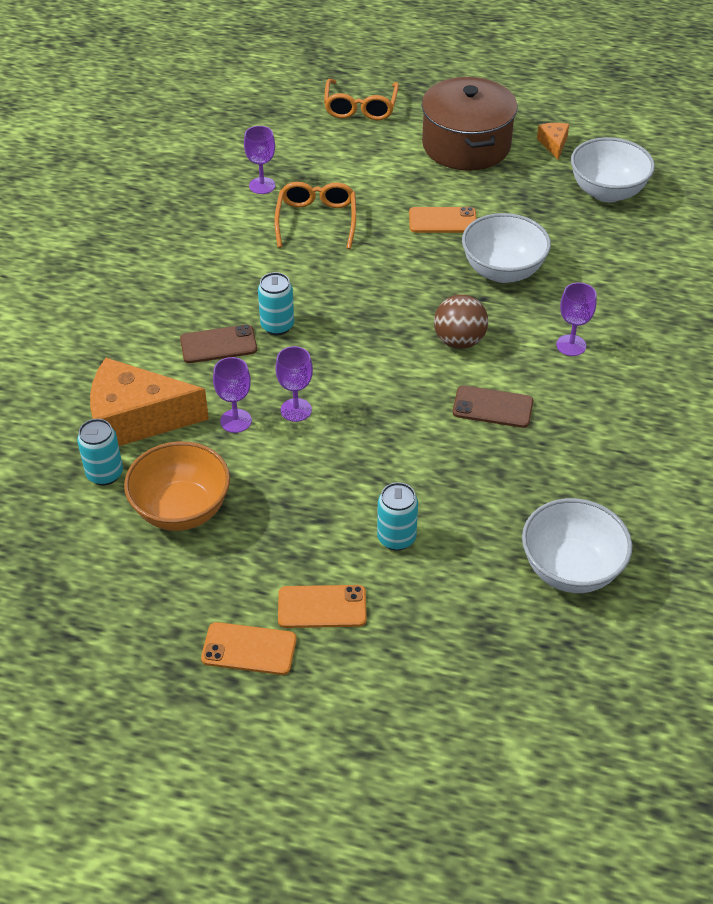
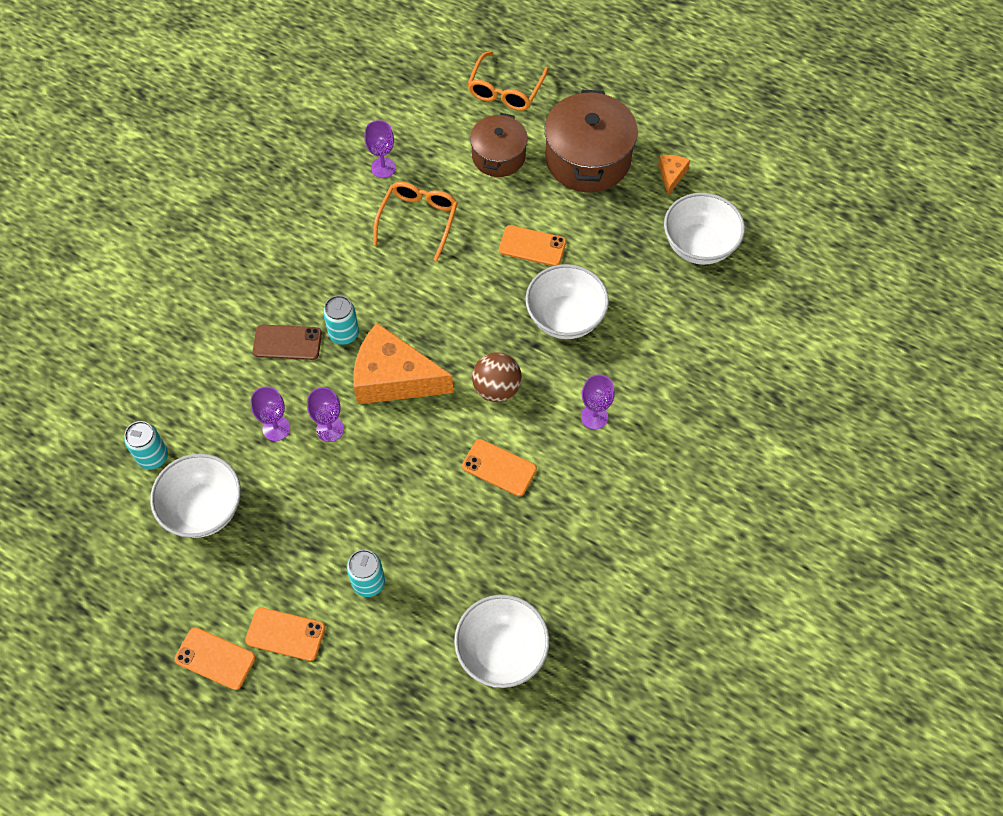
camera: 15 degrees right, 15 degrees up
orange cheese [90,358,209,446] -> orange cheese moved to [353,323,454,404]
orange bowl [124,441,230,531] -> white bowl [150,454,241,538]
brown phone [453,385,533,428] -> orange phone [462,439,537,496]
none -> brown pot [470,113,528,177]

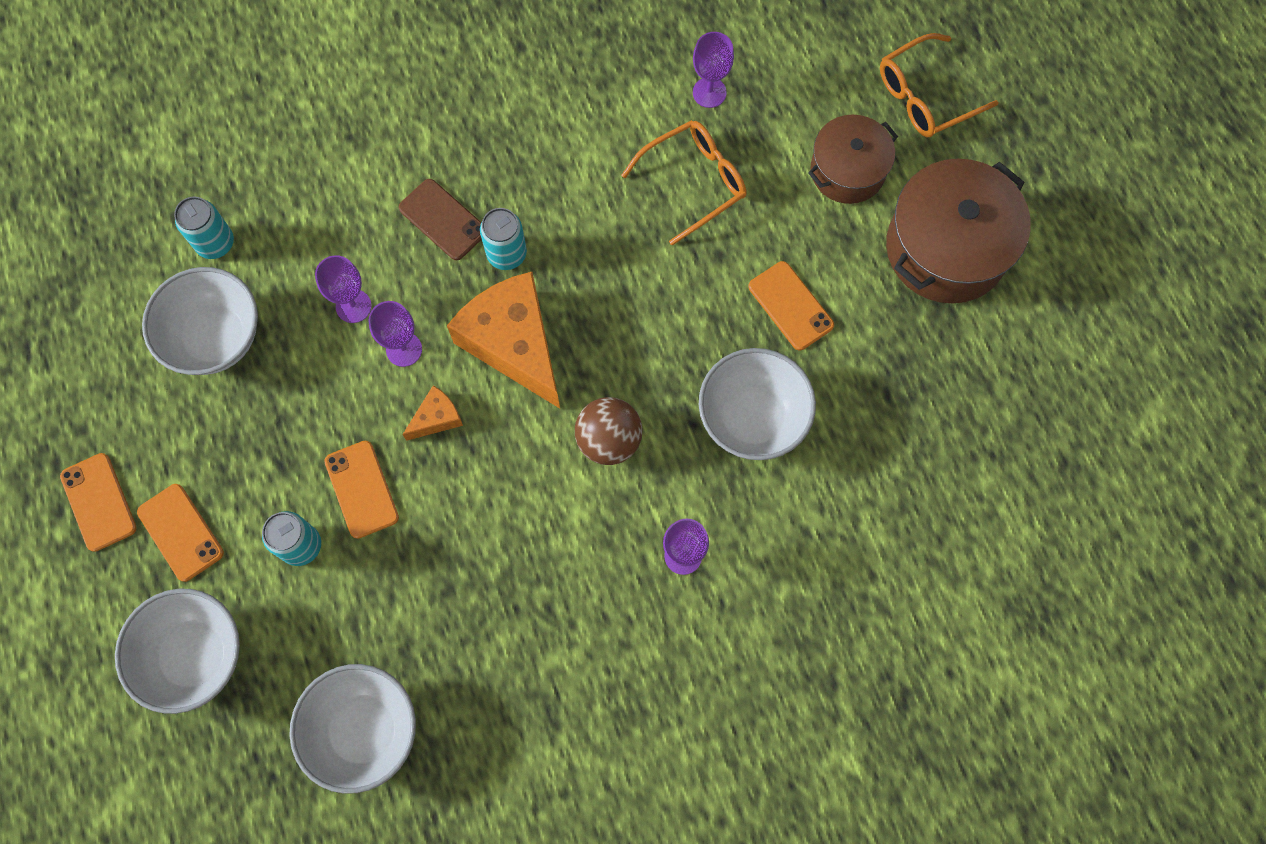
camera: 40 degrees right, 10 degrees up
orange phone [462,439,537,496] -> orange phone moved to [324,441,399,539]
orange cheese [658,155,690,196] -> orange cheese moved to [402,385,463,441]
white bowl [664,193,745,265] -> white bowl moved to [115,589,240,714]

